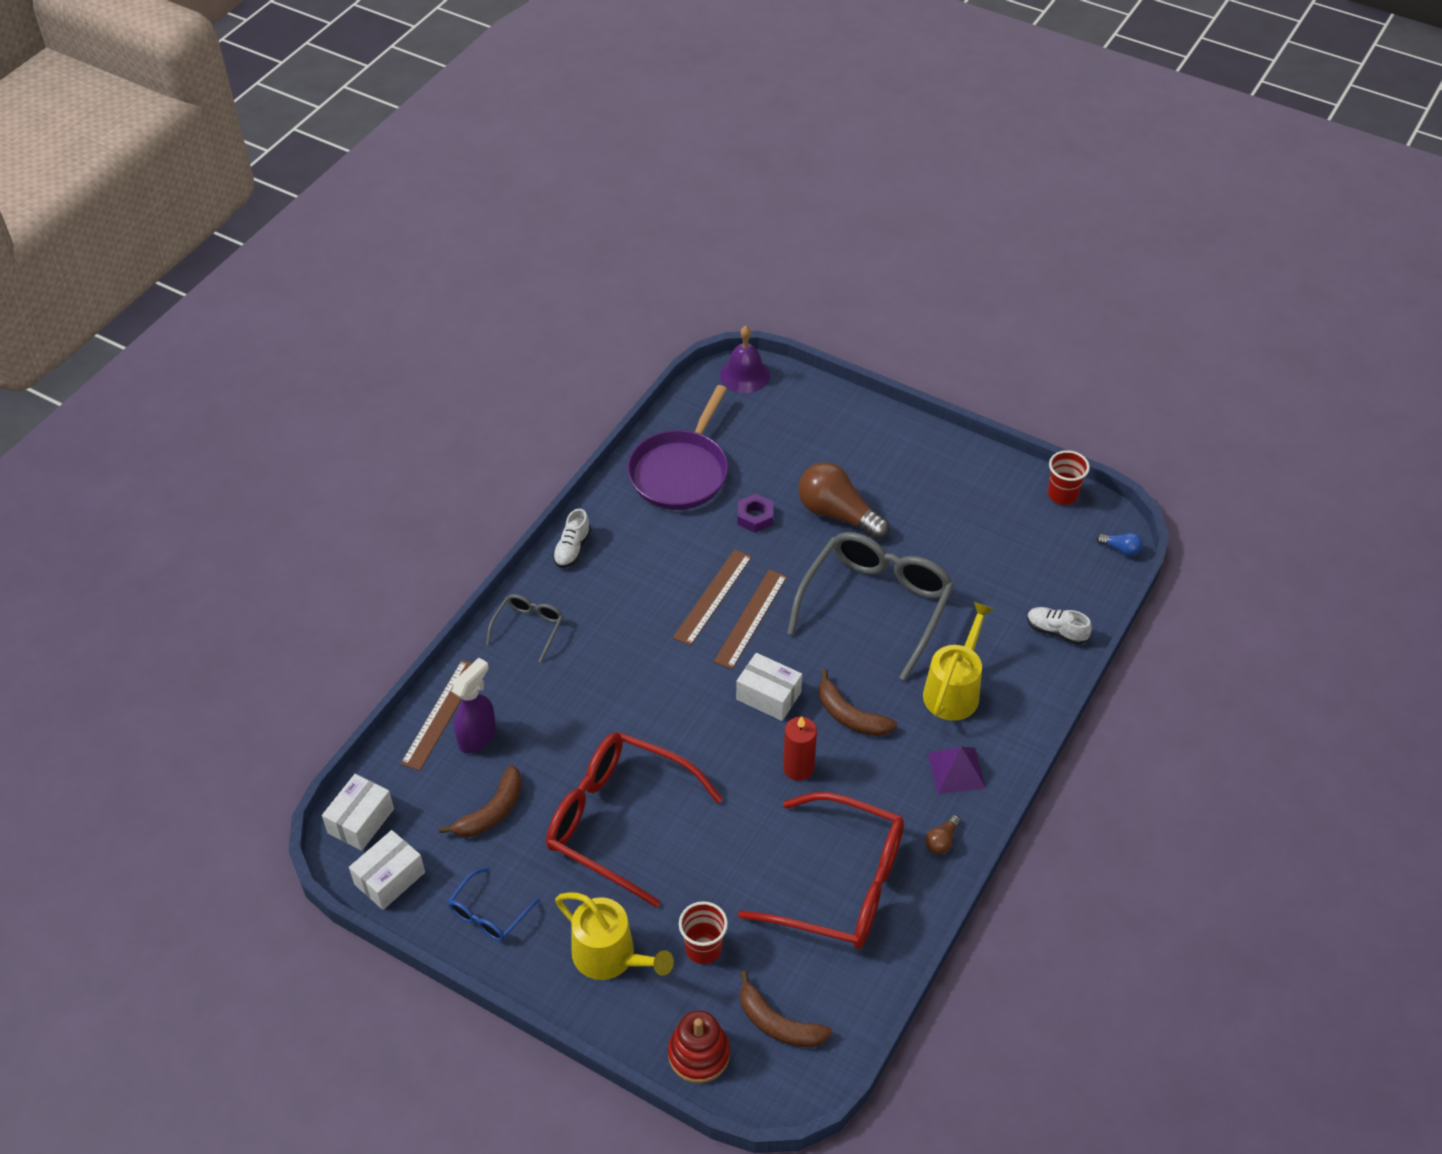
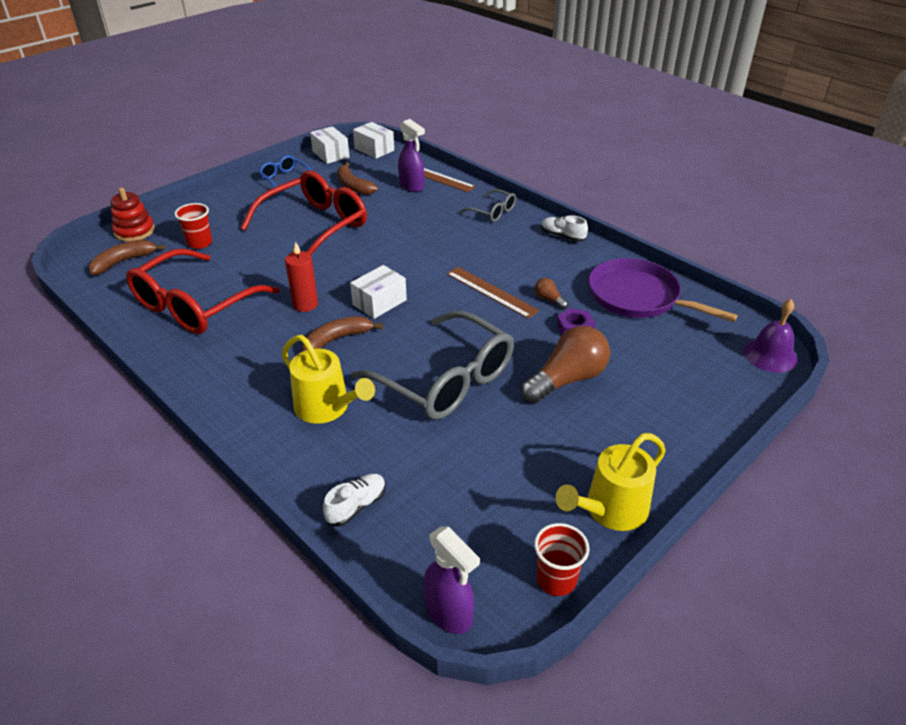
camera: 105 degrees right, 10 degrees down
yellow watering can [555,892,674,980] -> yellow watering can moved to [555,433,666,531]
brown ruler [714,570,787,669] -> none
brown light bulb [925,815,961,855] -> brown light bulb moved to [535,278,568,309]
purple pyramid [928,747,986,794] -> none
blue light bulb [1096,533,1143,557] -> purple spray bottle [424,527,480,634]

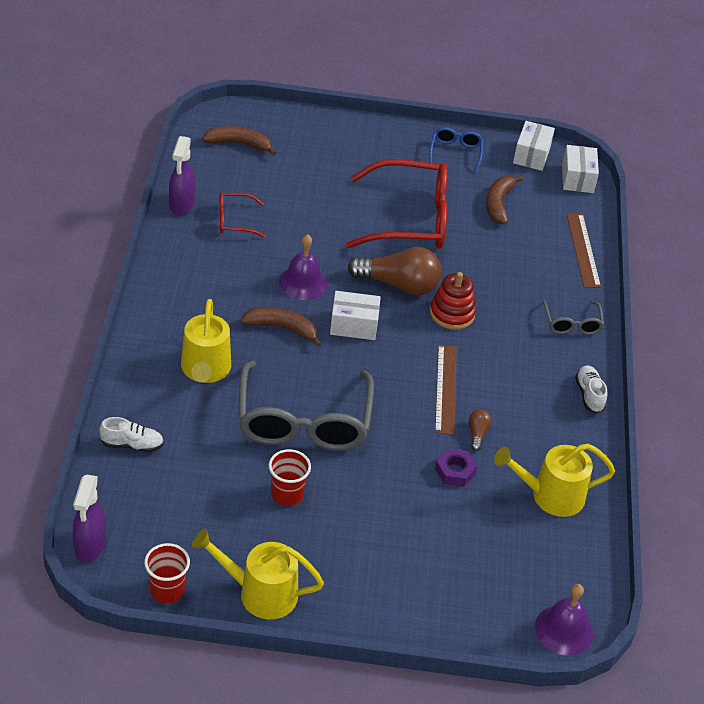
camera: 45 degrees right, 5 degrees up
red stacking toy [111,188,155,242] -> red stacking toy moved to [430,272,476,330]
red glasses [126,249,280,334] -> red glasses [219,192,266,238], size x0.47
red cup [175,203,212,249] -> red cup moved to [269,449,311,506]
red candle [285,241,318,312] -> purple bell [279,234,327,300]
purple spray bottle [398,119,425,192] -> purple spray bottle moved to [169,136,195,215]
brown light bulb [521,326,610,403] -> brown light bulb moved to [348,247,442,295]
purple pan [588,258,738,322] -> yellow watering can [494,444,615,517]

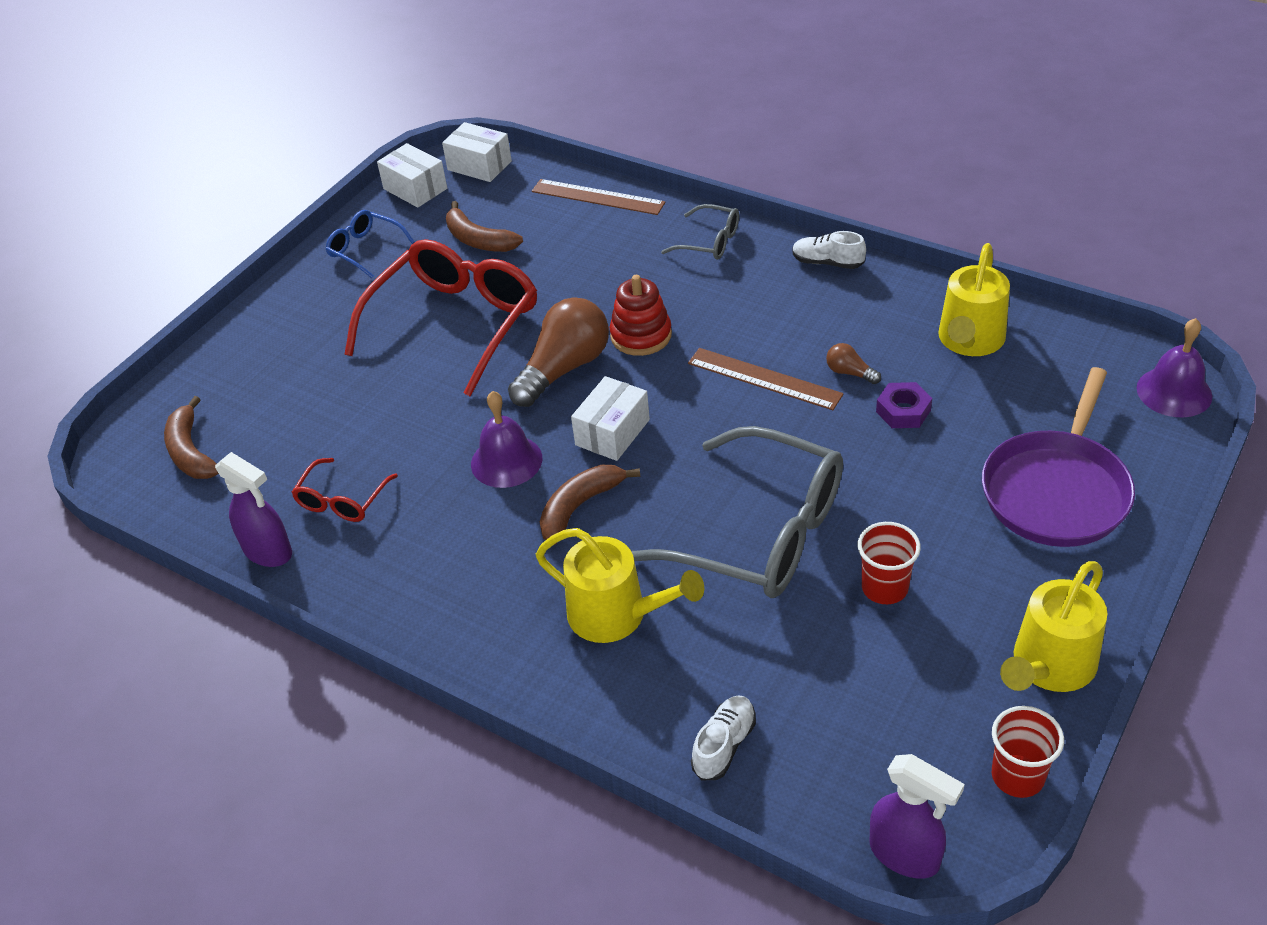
camera: 55 degrees left, 0 degrees up
brown banana [202,126,276,156] -> brown banana turned 60 degrees counterclockwise [164,396,219,479]
none -> purple pan [982,367,1135,547]

